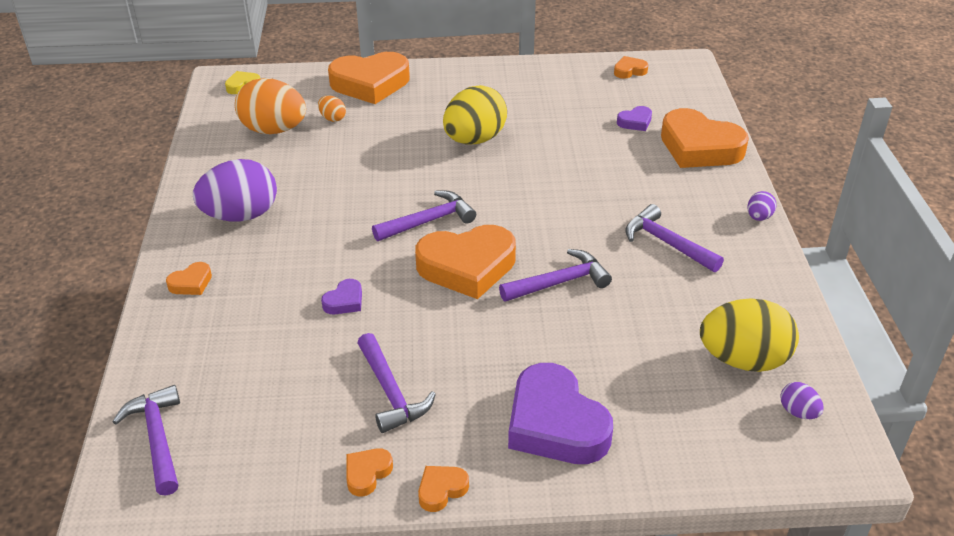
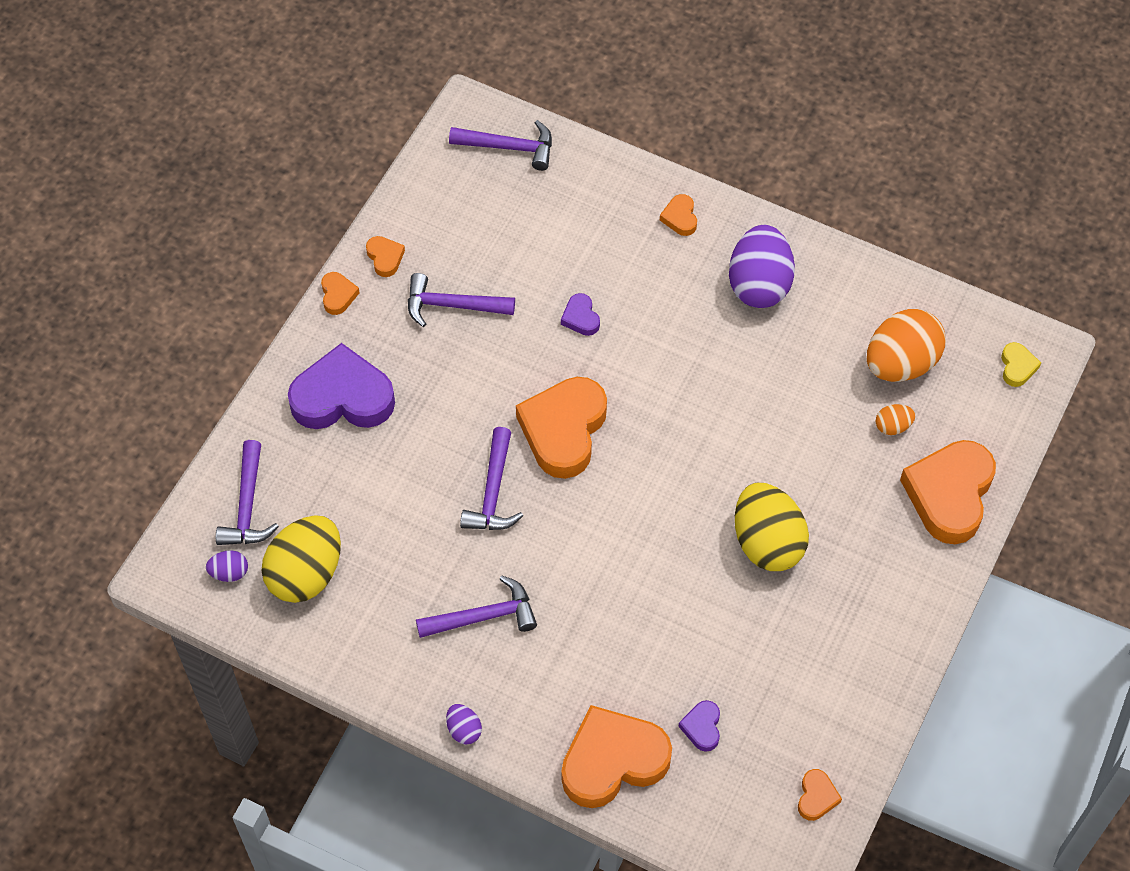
camera: 120 degrees right, 20 degrees up
purple hammer [372,191,476,241] -> purple hammer moved to [216,440,279,545]

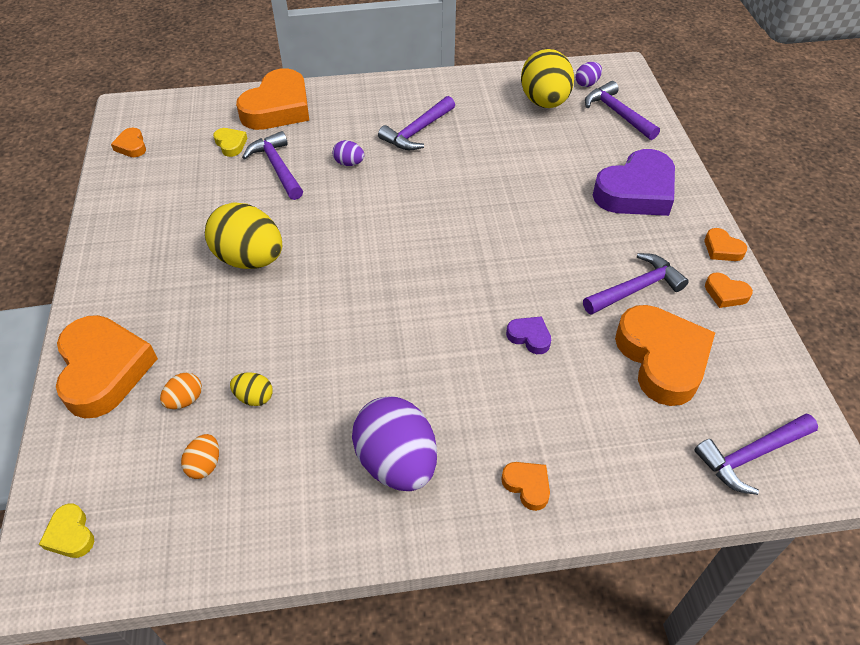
camera: 145 degrees right, 10 degrees down
purple egg [446,704,482,745] -> purple egg moved to [333,140,364,166]
purple hammer [460,427,523,530] -> purple hammer moved to [242,131,303,200]
orange heart [516,377,607,479] -> orange heart moved to [615,305,715,406]
purple heart [678,700,720,752] -> yellow heart [213,128,248,157]
orange egg [867,309,946,382] -> orange egg [181,434,219,479], size x0.45
none -> yellow egg [230,372,273,406]

